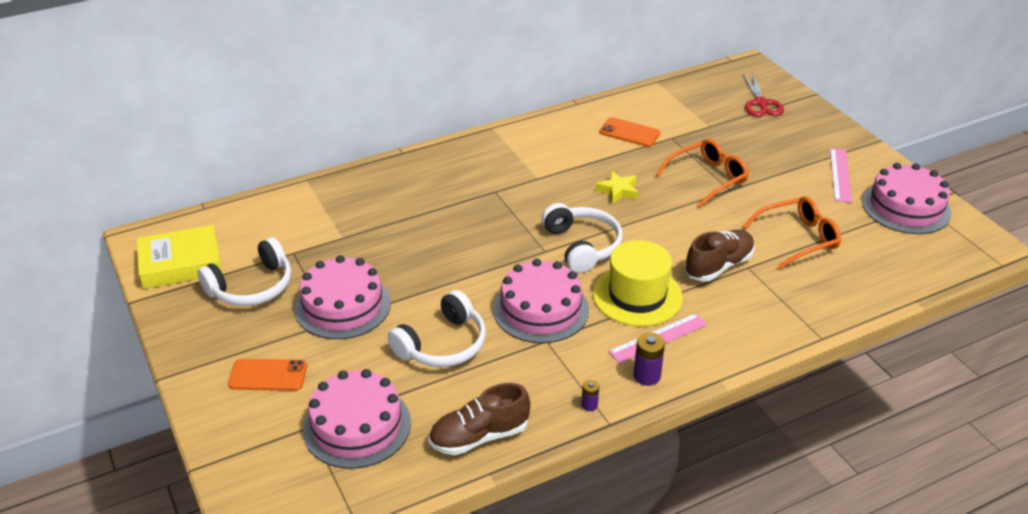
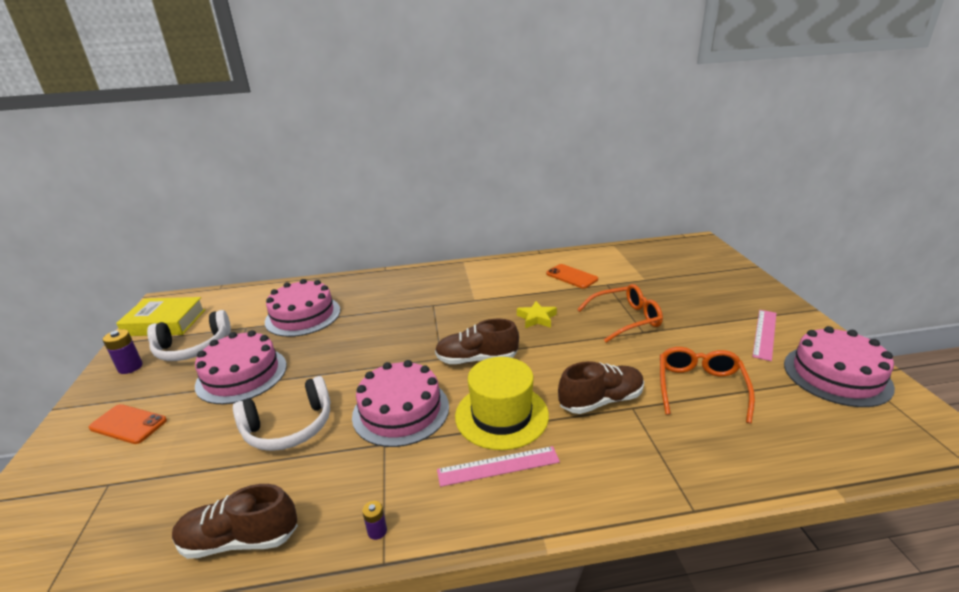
camera: 20 degrees right, 10 degrees down
pink cake [303,369,411,469] -> pink cake moved to [265,279,340,337]
white headphones [542,203,623,273] -> brown shoe [435,319,519,364]
purple battery [634,333,665,386] -> purple battery moved to [103,329,143,374]
red scissors [743,74,784,117] -> none
orange glasses [743,196,841,269] -> orange glasses turned 75 degrees counterclockwise [660,347,755,424]

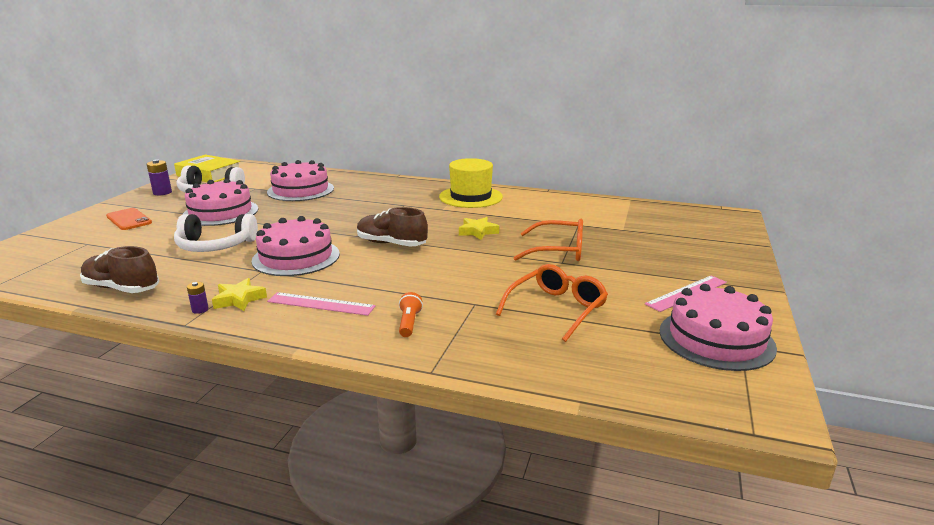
camera: 25 degrees right, 5 degrees down
yellow hat [455,357,549,450] -> yellow hat moved to [439,158,503,208]
orange phone [546,264,598,289] -> none
brown shoe [558,361,644,414] -> none
none -> yellow star [212,278,267,311]
none -> orange flashlight [399,292,423,337]

